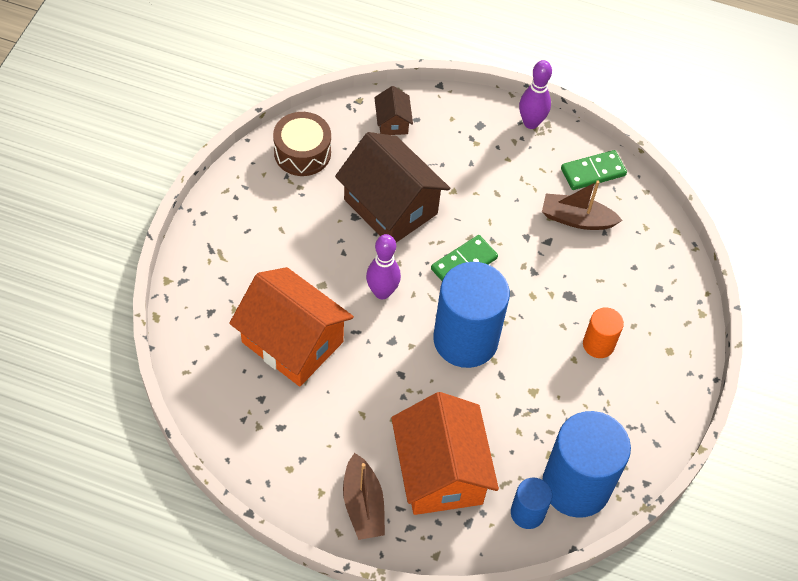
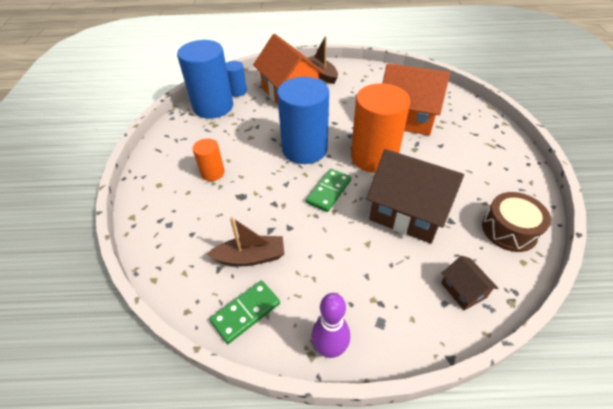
camera: 165 degrees right, 10 degrees down
purple bowling pin [366,234,401,299] -> orange cylinder [351,83,410,173]

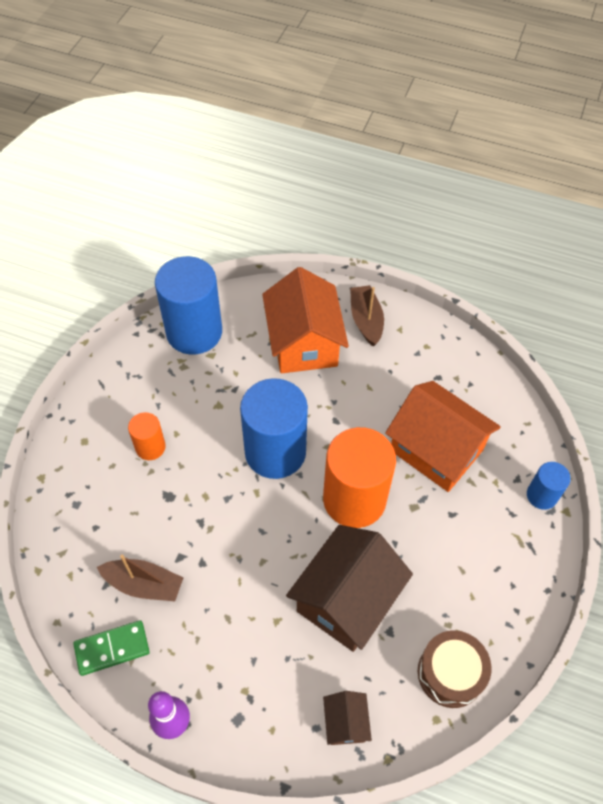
camera: 20 degrees right, 10 degrees up
blue cylinder [226,61,247,97] -> blue cylinder moved to [527,462,571,510]
green domino [306,169,351,212] -> none
brown house [366,149,464,244] -> brown house turned 75 degrees clockwise [286,525,413,652]

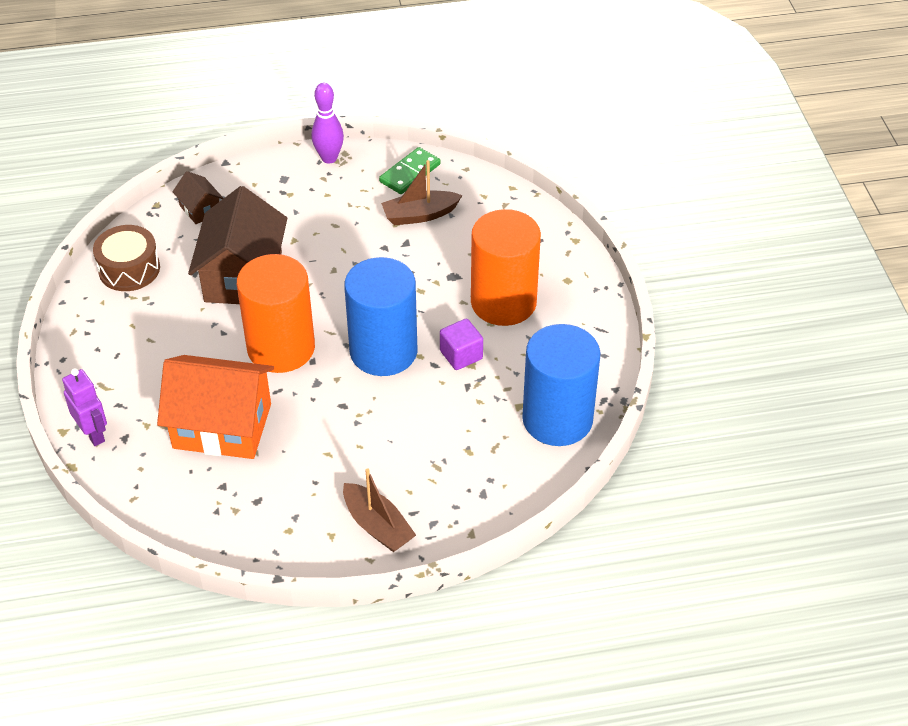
camera: 150 degrees right, 10 degrees down
orange cylinder [128,412,166,460] -> orange cylinder [471,209,541,326], size x2.03
orange house [262,267,349,373] -> none
blue cylinder [527,462,571,510] -> purple robot [62,368,107,446]
none -> purple cube [440,319,483,370]

